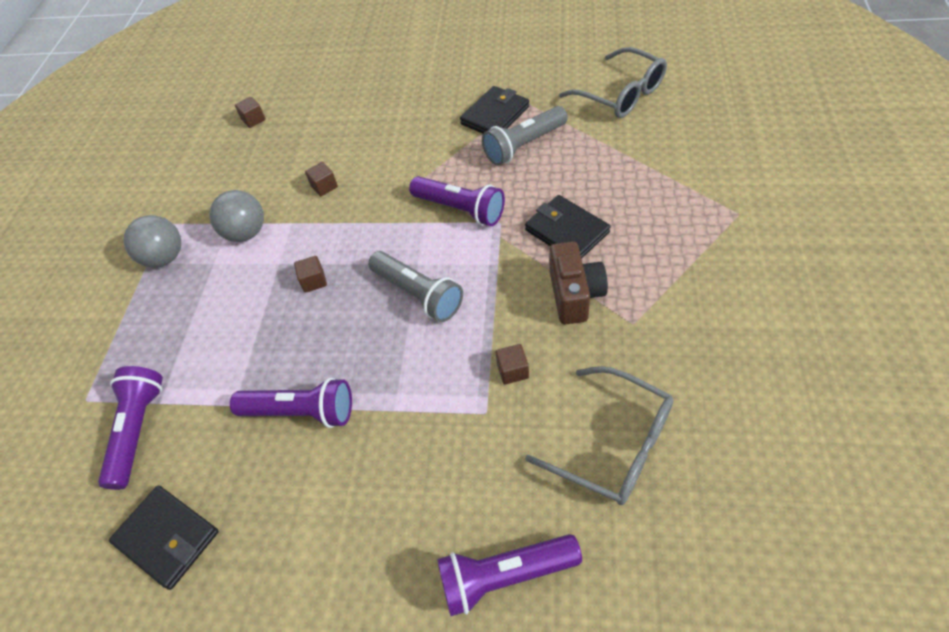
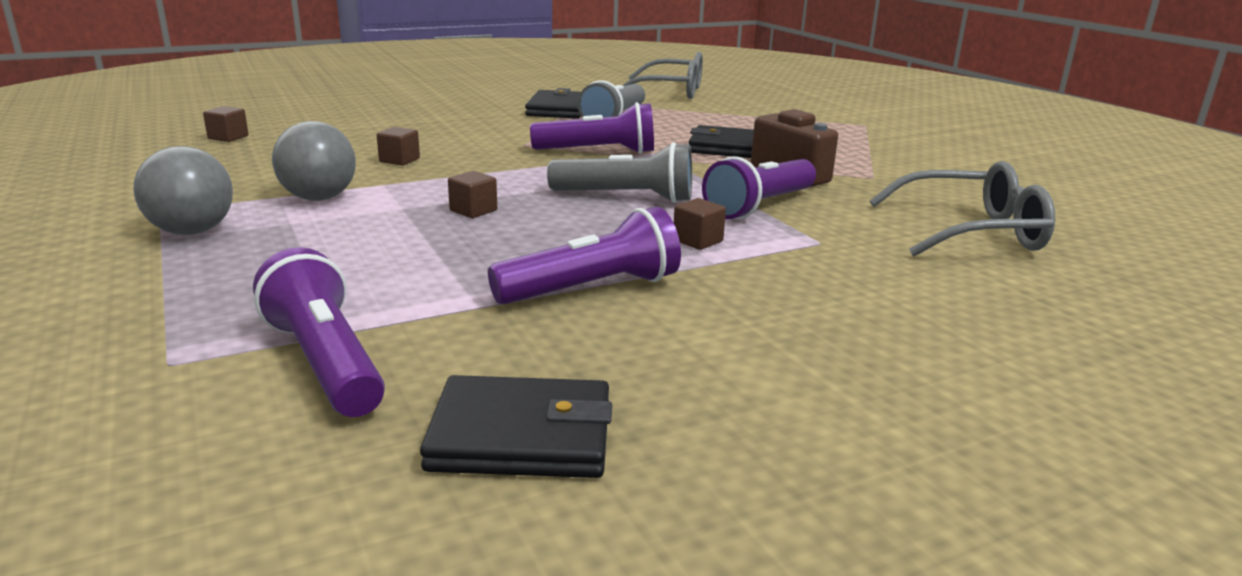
camera: 40 degrees left, 30 degrees down
purple flashlight [437,534,582,616] -> purple flashlight moved to [702,156,816,220]
brown cube [496,344,529,384] -> brown cube moved to [674,198,726,250]

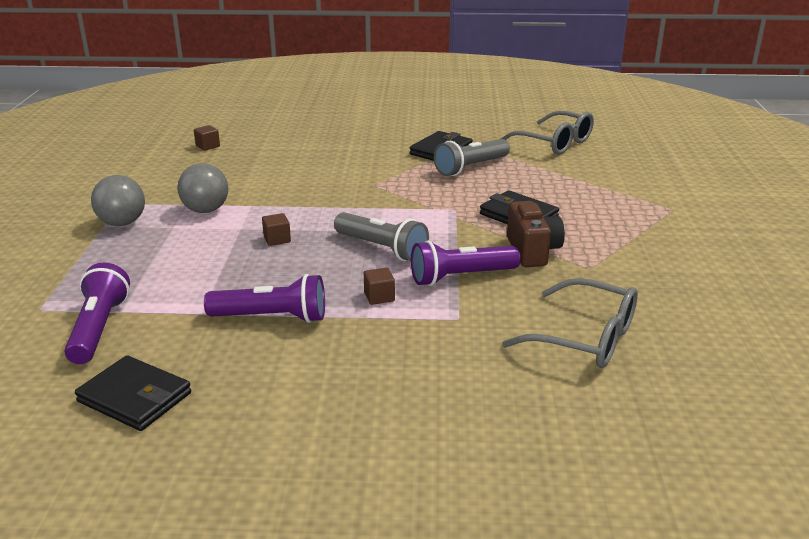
camera: 30 degrees right, 5 degrees up
brown cube [377,127,420,166] -> none
purple flashlight [530,102,654,154] -> none

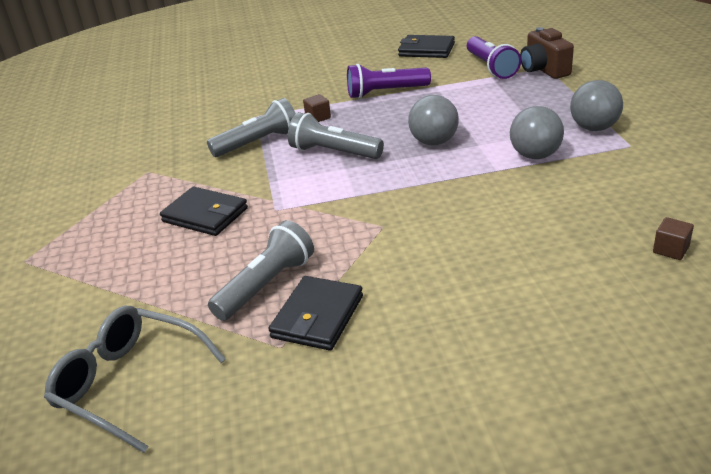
camera: 170 degrees right, 5 degrees up
brown cube [262,213,291,246] -> grey ball [408,95,459,145]
purple flashlight [411,241,521,286] -> grey flashlight [207,98,296,157]
grey glasses [502,278,638,368] -> none
brown camera [507,201,565,267] -> brown camera moved to [520,27,574,79]

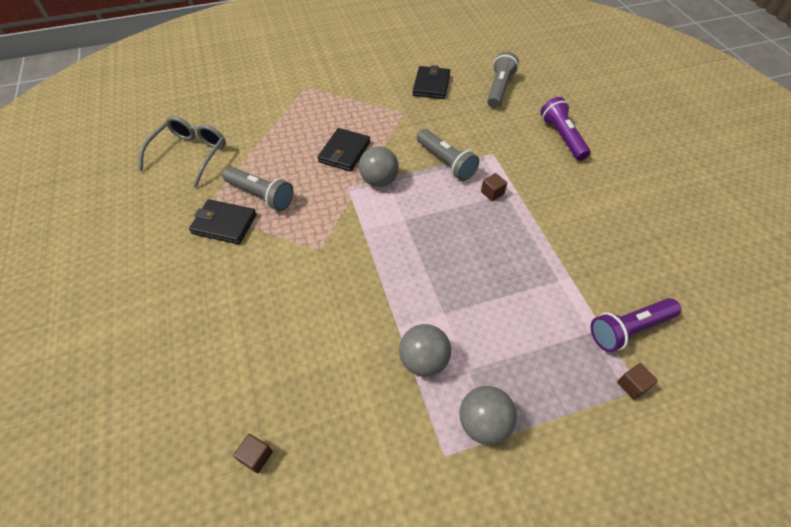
camera: 80 degrees right, 20 degrees up
grey flashlight [288,112,384,159] -> grey flashlight moved to [487,52,519,108]
purple flashlight [347,64,431,99] -> purple flashlight moved to [540,97,591,161]
black wallet [398,35,455,58] -> black wallet moved to [413,65,450,99]
grey ball [408,95,459,145] -> grey ball moved to [359,146,399,187]
brown camera [520,27,574,79] -> brown cube [617,363,658,400]

